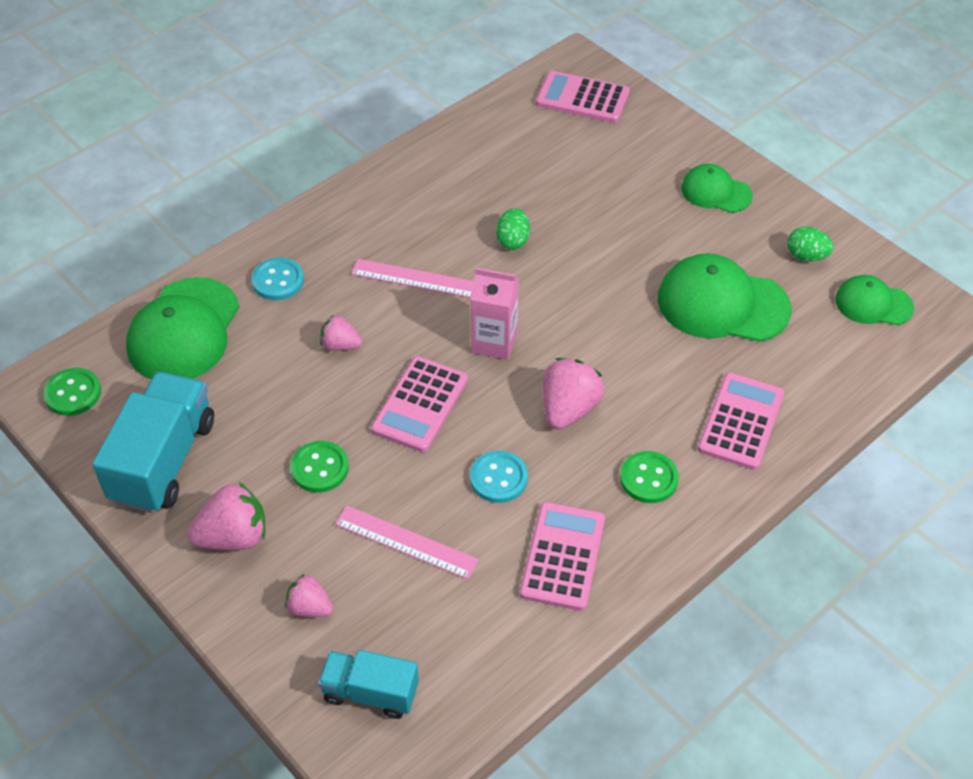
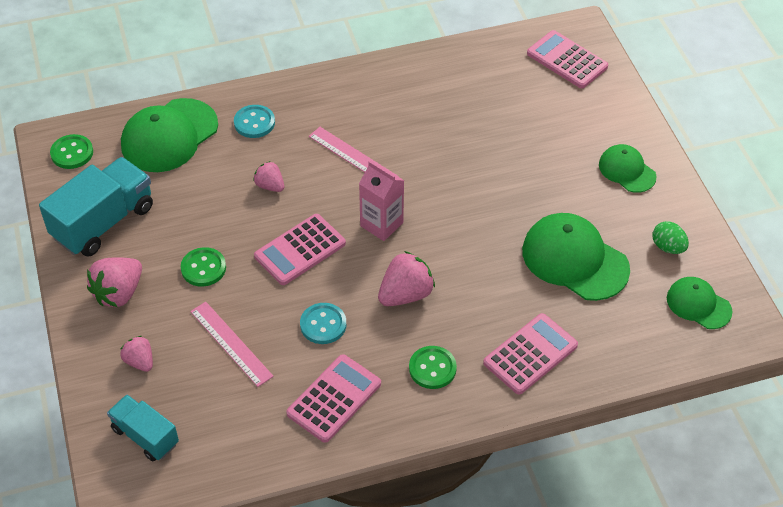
camera: 25 degrees right, 0 degrees up
pink strawberry [187,482,266,550] -> pink strawberry turned 120 degrees clockwise [87,257,142,307]
green egg [496,208,530,250] -> none

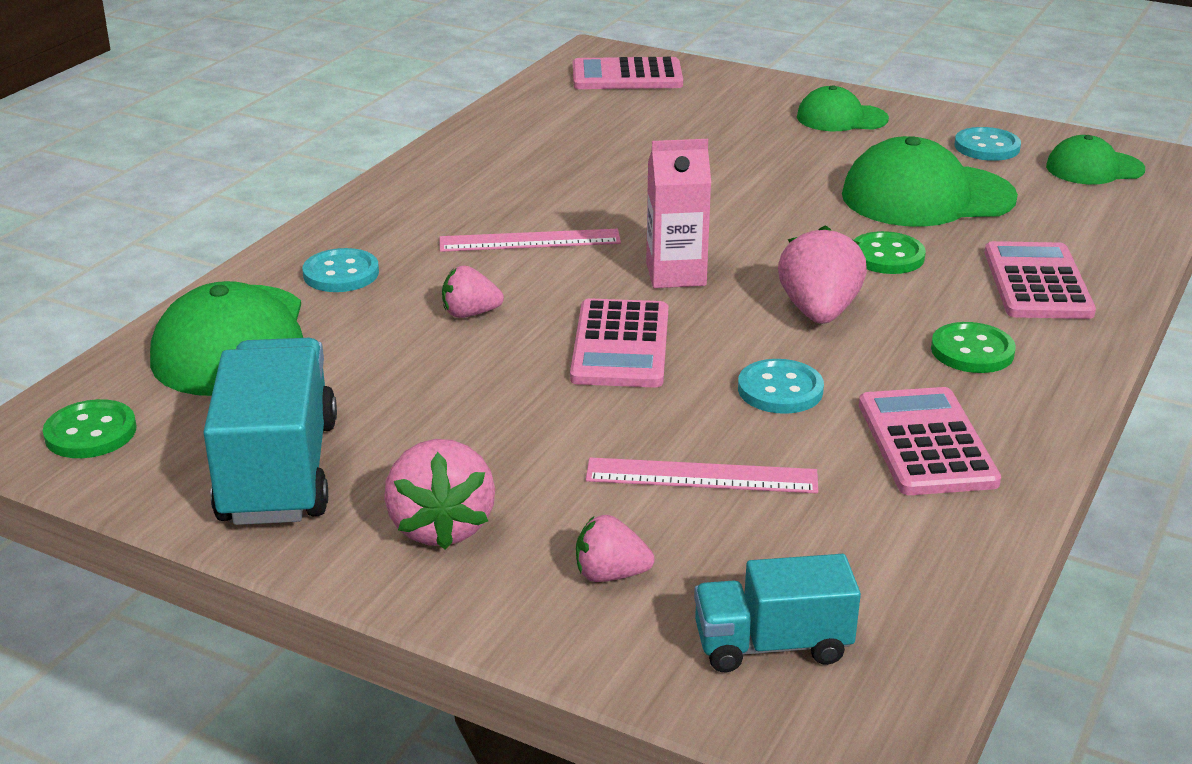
camera: 45 degrees left, 20 degrees down
green button [181,247,226,287] -> green button moved to [854,231,926,274]
green egg [652,221,689,254] -> turquoise button [954,127,1021,161]

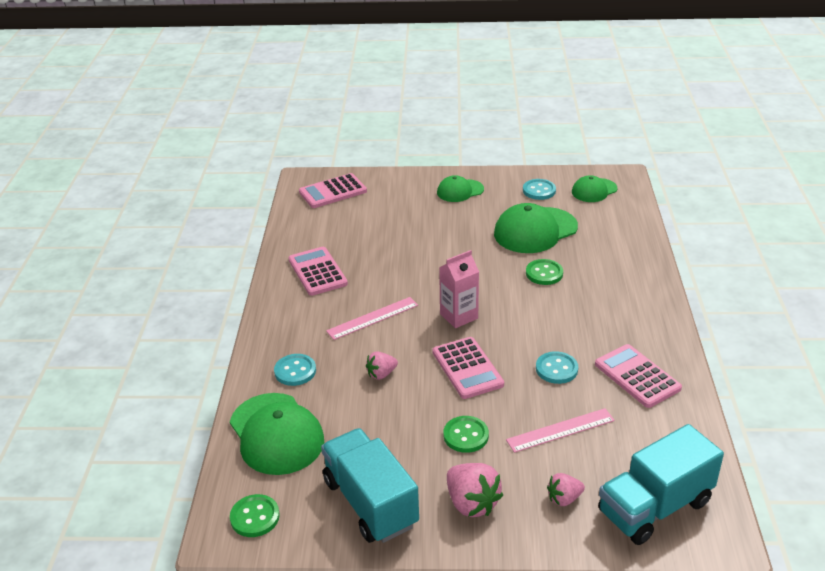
camera: 25 degrees left, 5 degrees up
turquoise truck [694,554,861,673] -> turquoise truck [598,424,724,545], size x1.67
pink strawberry [778,225,867,324] -> none
green button [931,322,1016,373] -> green button moved to [444,416,489,453]
pink calculator [984,241,1096,319] -> pink calculator moved to [288,247,348,296]

